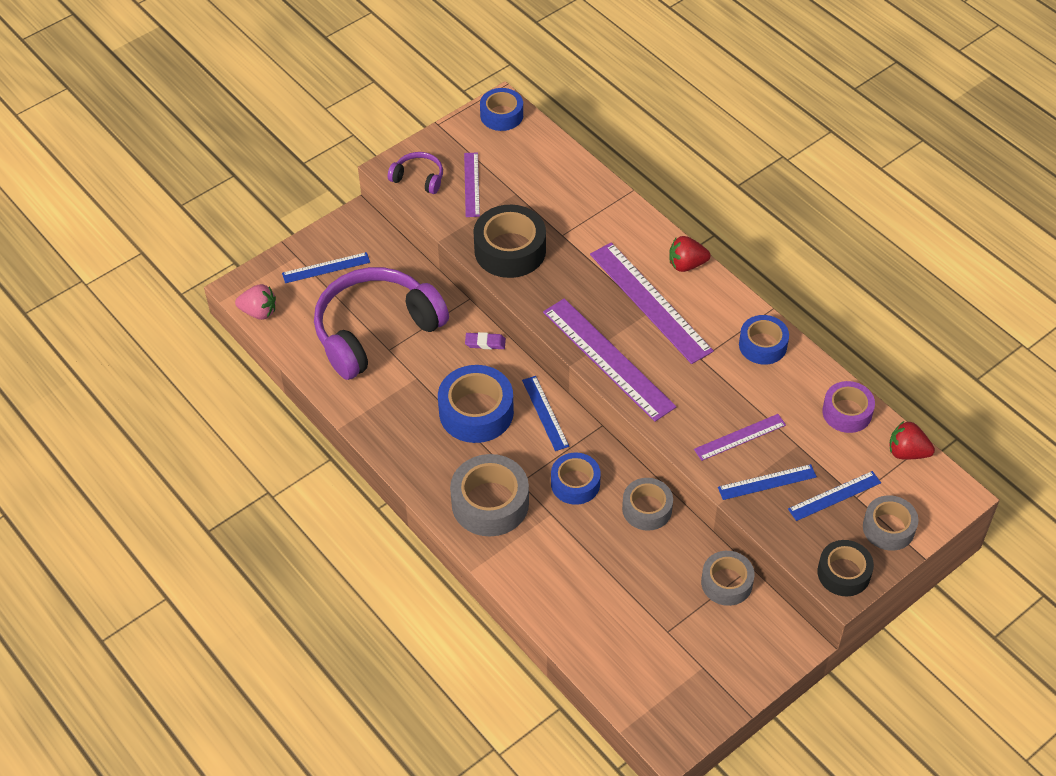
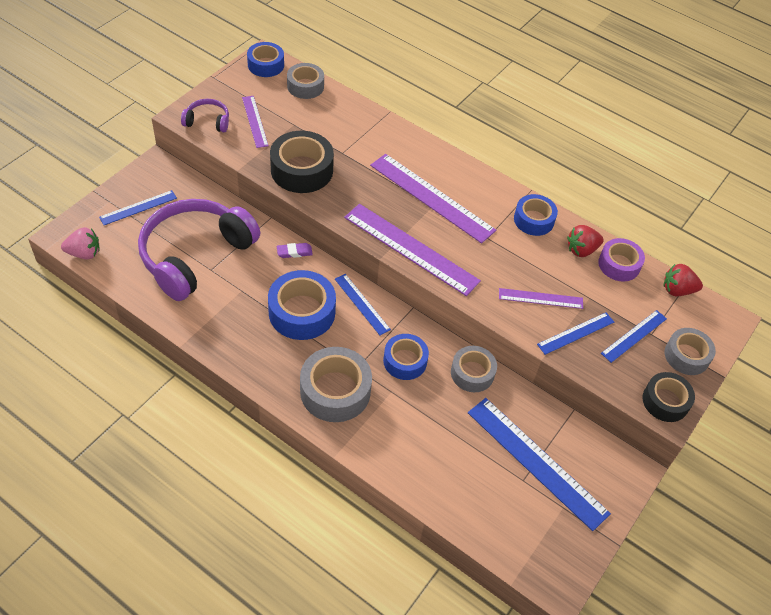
camera: 20 degrees left, 0 degrees up
red strawberry [670,236,711,272] -> red strawberry moved to [567,225,604,257]
purple ruler [694,414,786,461] -> purple ruler turned 45 degrees clockwise [499,288,583,309]
grey tape [701,551,755,606] -> grey tape moved to [287,63,324,99]
none -> blue ruler [468,398,611,531]

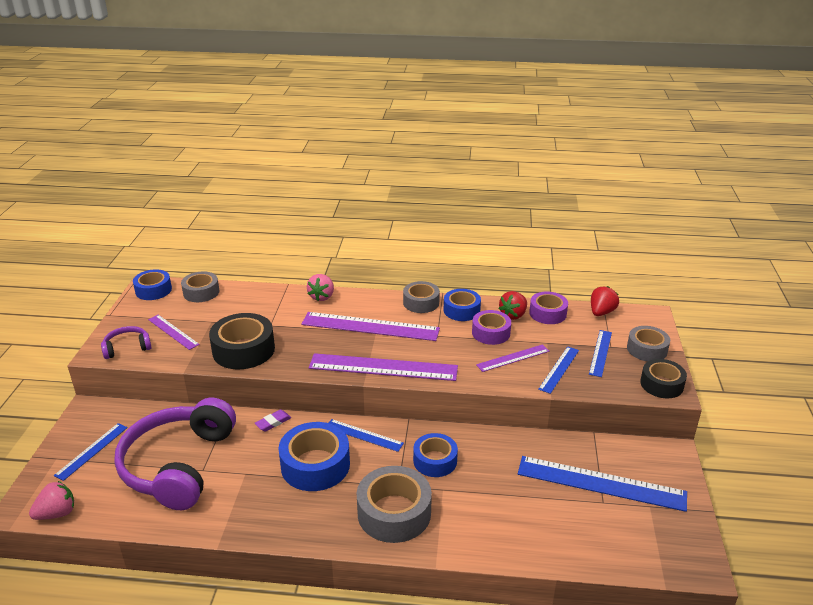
camera: 25 degrees left, 20 degrees down
grey tape [451,346,497,392] -> grey tape moved to [403,281,440,313]
red strawberry [664,264,703,296] -> red strawberry turned 150 degrees clockwise [591,286,619,316]
none -> pink strawberry [307,274,334,301]
none -> purple tape [472,310,511,345]

